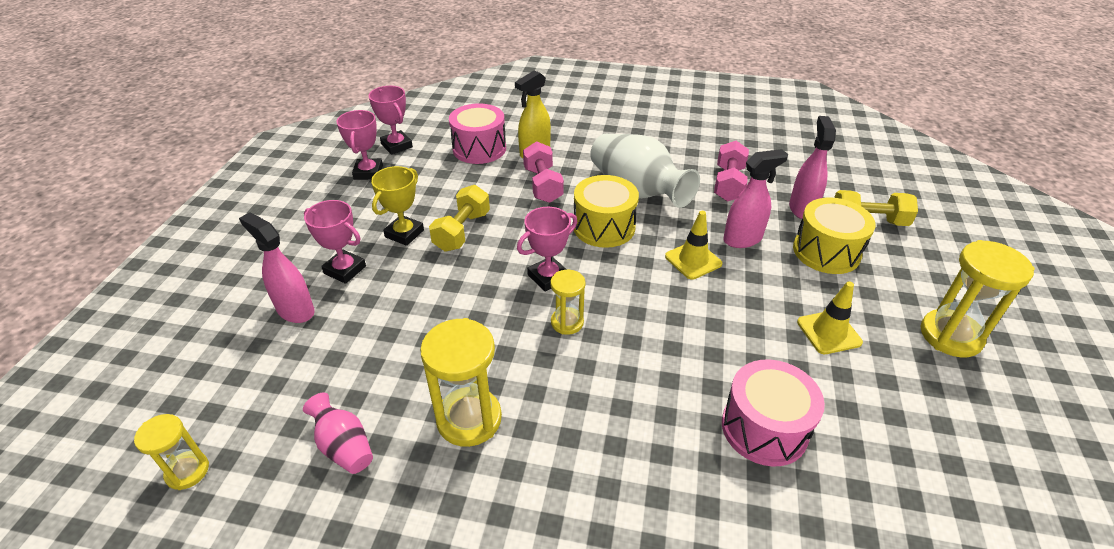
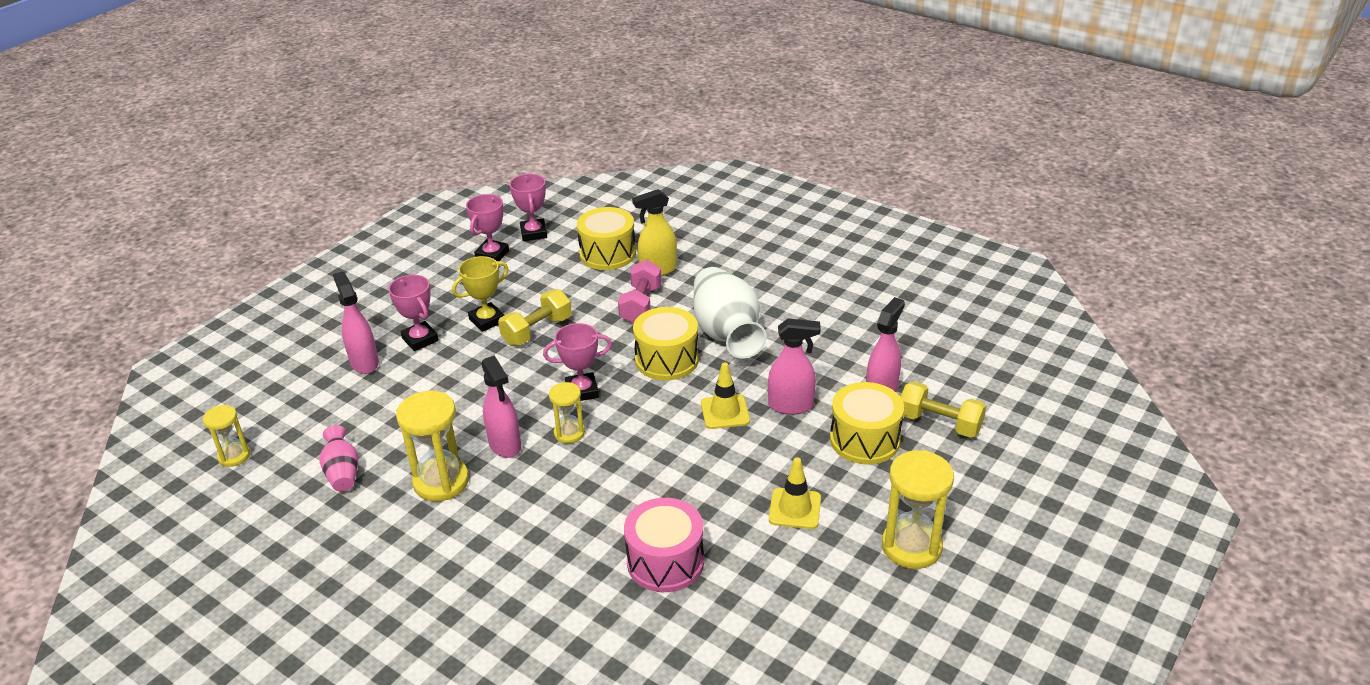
camera: 25 degrees right, 5 degrees down
pink drum [449,103,506,164] -> yellow drum [577,207,636,270]
pink dumbbell [714,141,749,202] -> none
none -> pink spray bottle [481,355,521,458]

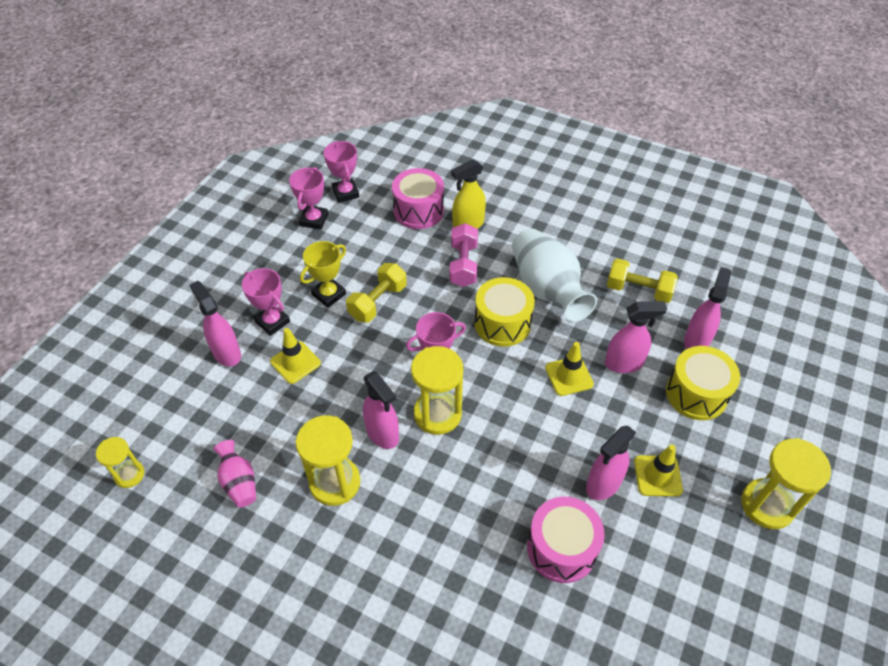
camera: 10 degrees left, 15 degrees up
yellow hourglass [549,382,585,444] -> yellow hourglass [411,346,463,435], size x1.72
yellow drum [577,207,636,270] -> pink drum [392,168,444,229]
yellow dumbbell [901,381,986,438] -> yellow dumbbell moved to [607,258,678,303]
none -> yellow traffic cone [270,328,321,384]
none -> pink spray bottle [586,425,636,500]

